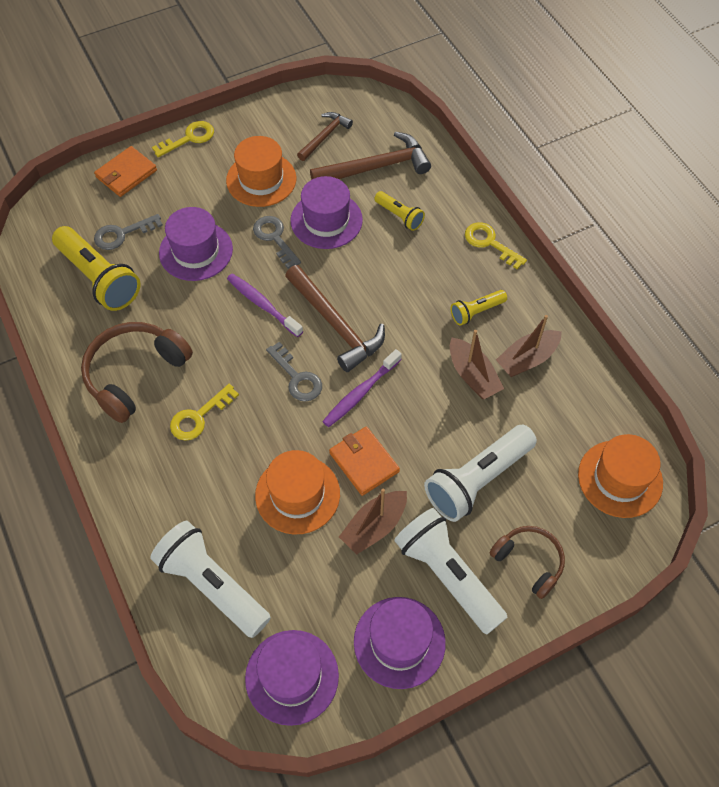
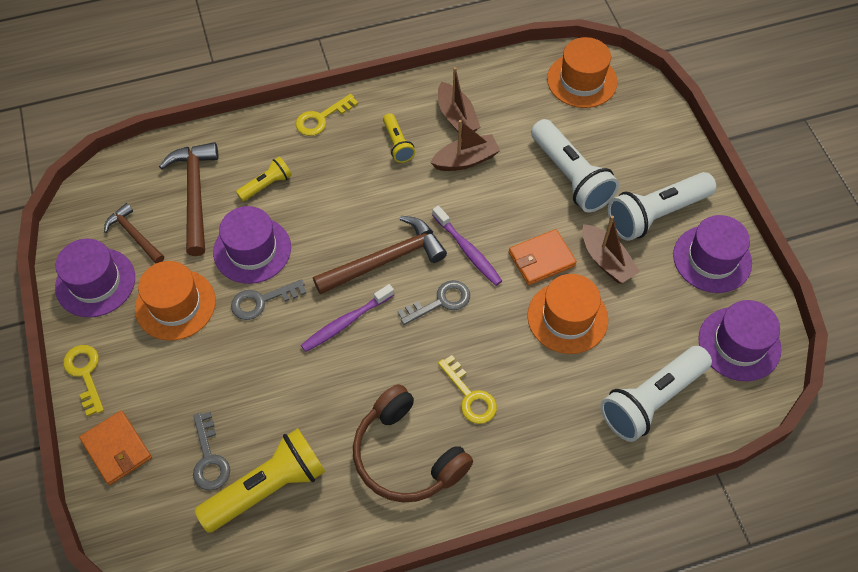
camera: 80 degrees left, 0 degrees up
purple hat [159,207,233,281] -> purple hat moved to [55,239,135,317]
brown headphones [490,526,565,599] -> none

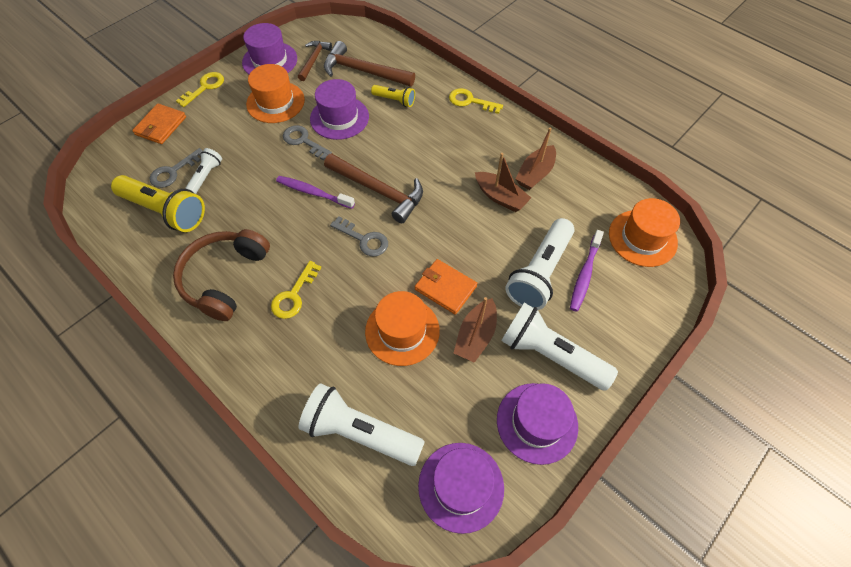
camera: 60 degrees right, 0 degrees up
brown hammer [159,142,219,256] -> brown hammer turned 120 degrees counterclockwise [324,41,415,87]
yellow flashlight [383,113,415,163] -> none
purple toothbrush [432,206,502,286] -> purple toothbrush moved to [570,230,604,312]
none -> white flashlight [185,148,222,194]

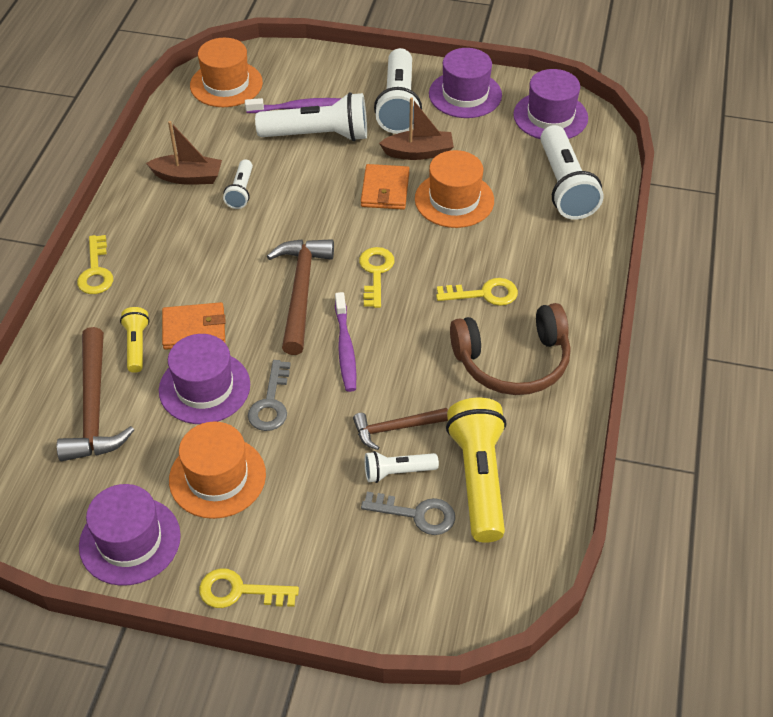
camera: 120 degrees left, 10 degrees down
orange wallet [132,103,186,144] -> orange wallet moved to [162,302,226,350]
brown hammer [298,41,332,81] -> brown hammer moved to [353,408,448,450]
grey key [330,216,388,257] -> yellow key [359,247,394,308]
brown boat [475,153,531,212] -> white flashlight [223,159,253,209]

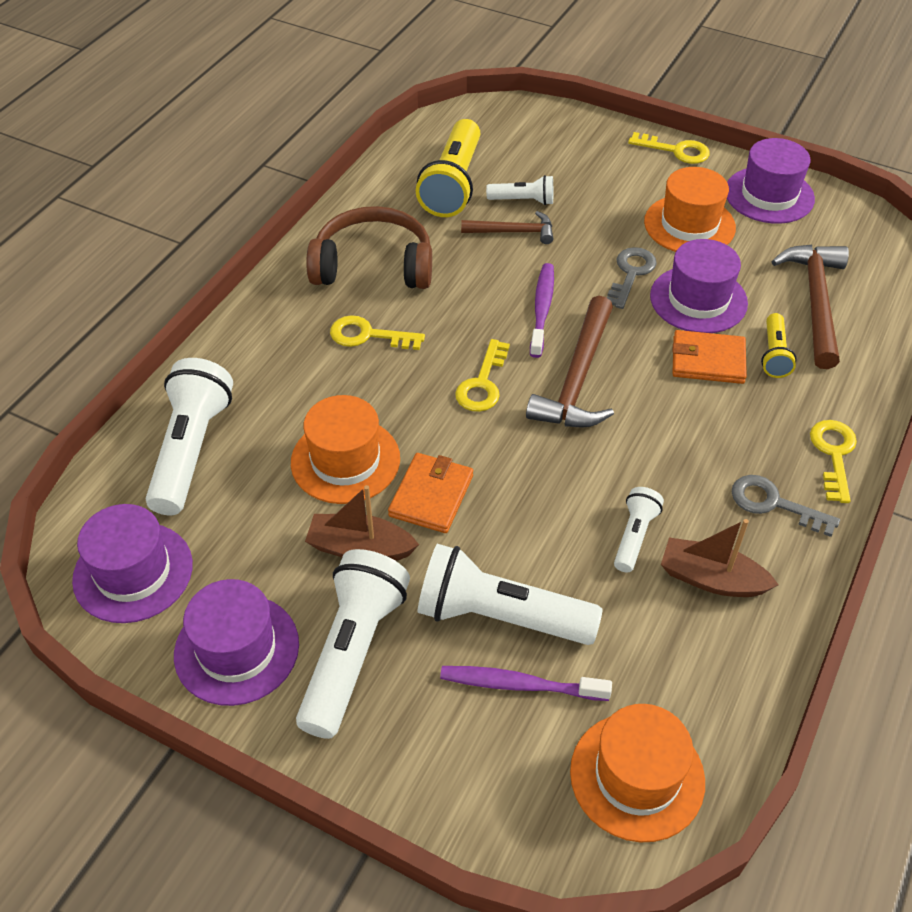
camera: 165 degrees left, 0 degrees up
grey key [361,492,455,535] -> grey key moved to [732,475,840,537]

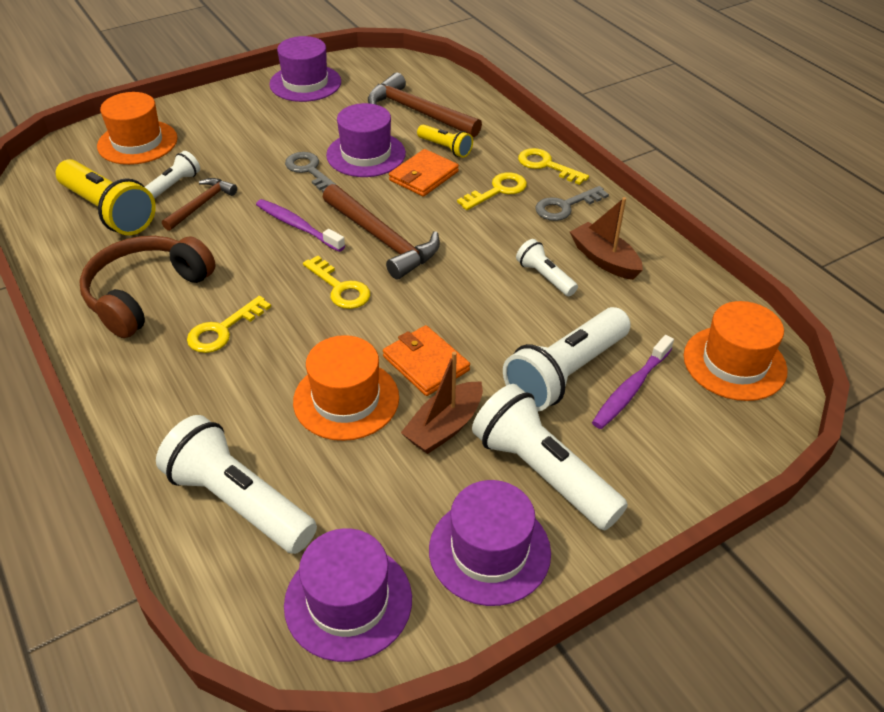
camera: 60 degrees left, 5 degrees down
yellow key [628,132,710,164] -> yellow key moved to [457,172,527,210]
orange hat [644,167,736,252] -> orange hat moved to [97,92,177,165]
brown boat [661,519,779,597] -> brown boat turned 90 degrees clockwise [570,197,643,280]

